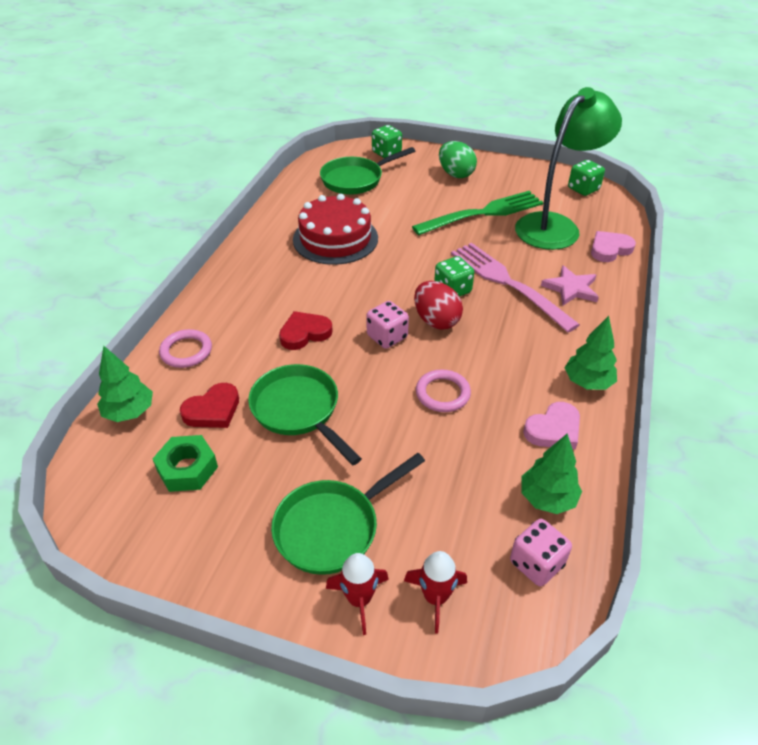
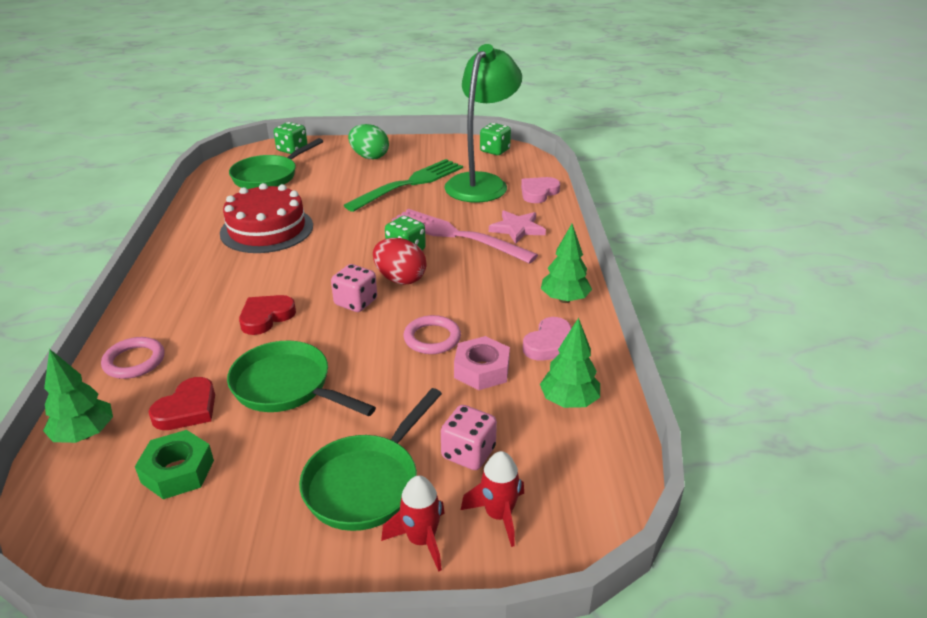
camera: 20 degrees left, 10 degrees down
pink dice [510,519,572,586] -> pink dice moved to [441,405,497,470]
none -> pink nut [454,336,510,390]

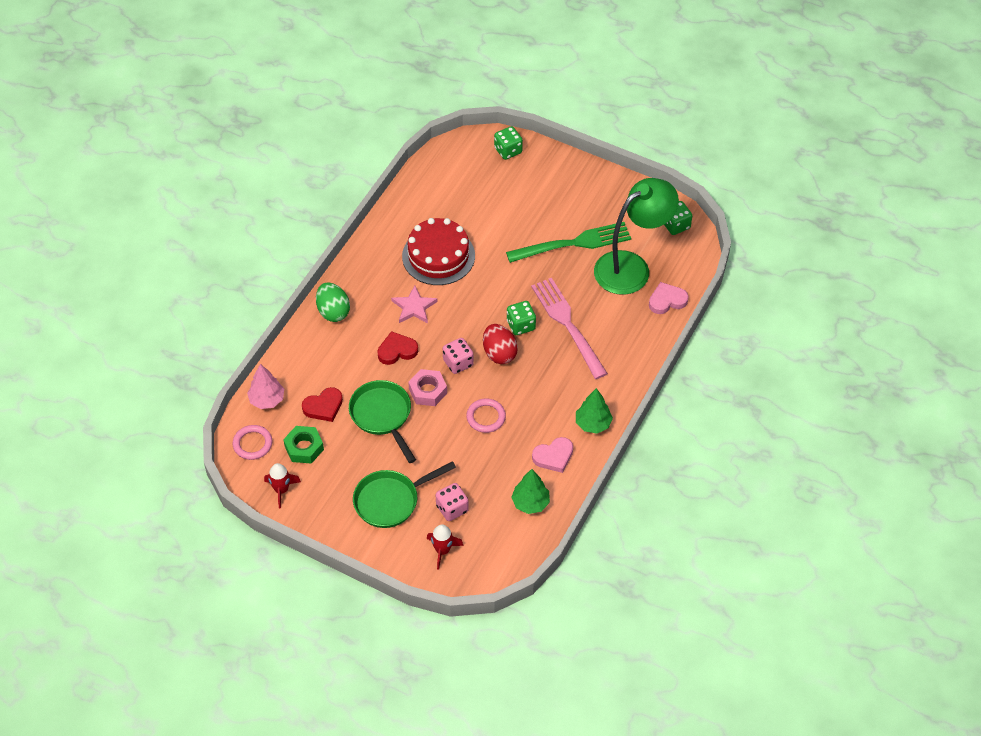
camera: 30 degrees right, 20 degrees up
green tree [43,349,113,443] -> pink tree [247,364,284,409]
pink ring [101,337,165,379] -> pink ring moved to [233,425,272,460]
green pan [229,138,323,189] -> none
green egg [348,124,389,160] -> green egg moved to [316,282,350,322]
red rocket [381,475,445,572] -> red rocket moved to [264,463,301,509]
pink nut [454,336,510,390] -> pink nut moved to [408,369,447,406]
pink star [489,210,546,244] -> pink star moved to [391,286,438,323]

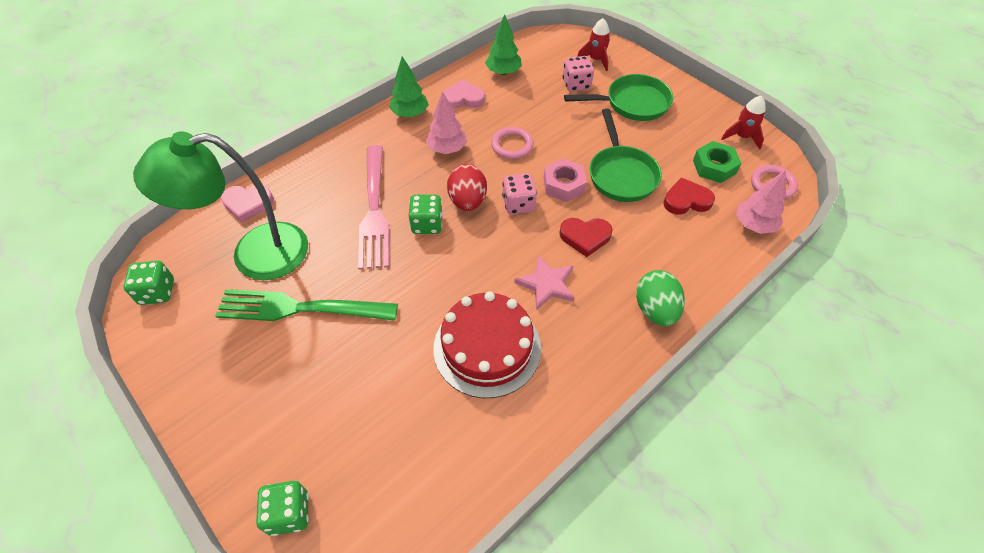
camera: 160 degrees left, 0 degrees up
none -> pink tree [426,91,467,154]

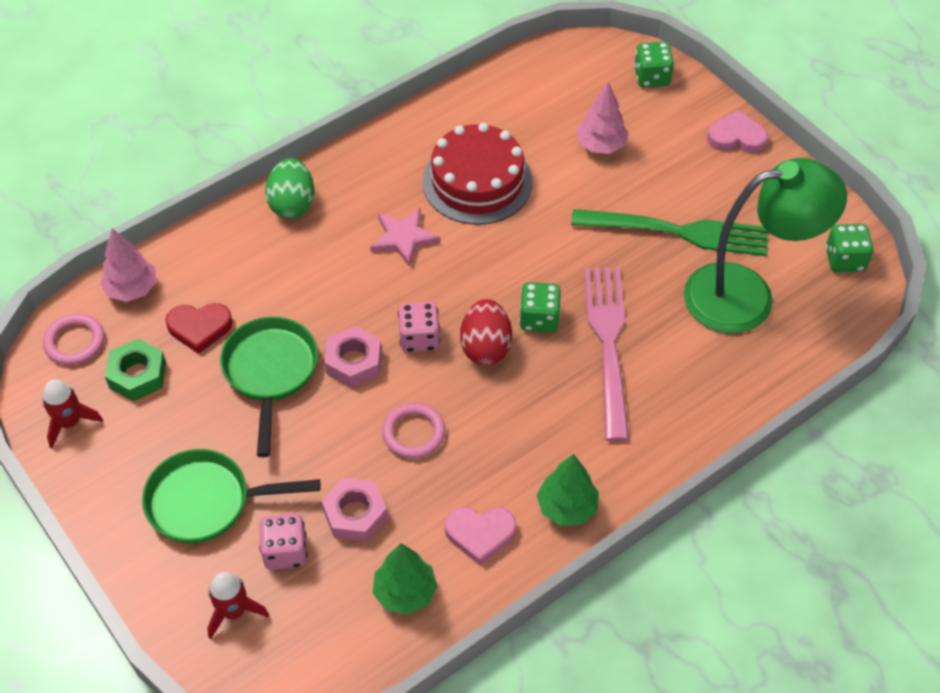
camera: 175 degrees left, 0 degrees up
pink heart [221,186,274,223] -> pink heart moved to [707,110,768,153]
pink tree [426,91,467,154] -> pink tree moved to [576,82,628,154]
red heart [559,218,613,257] -> none
none -> pink nut [322,478,388,542]

